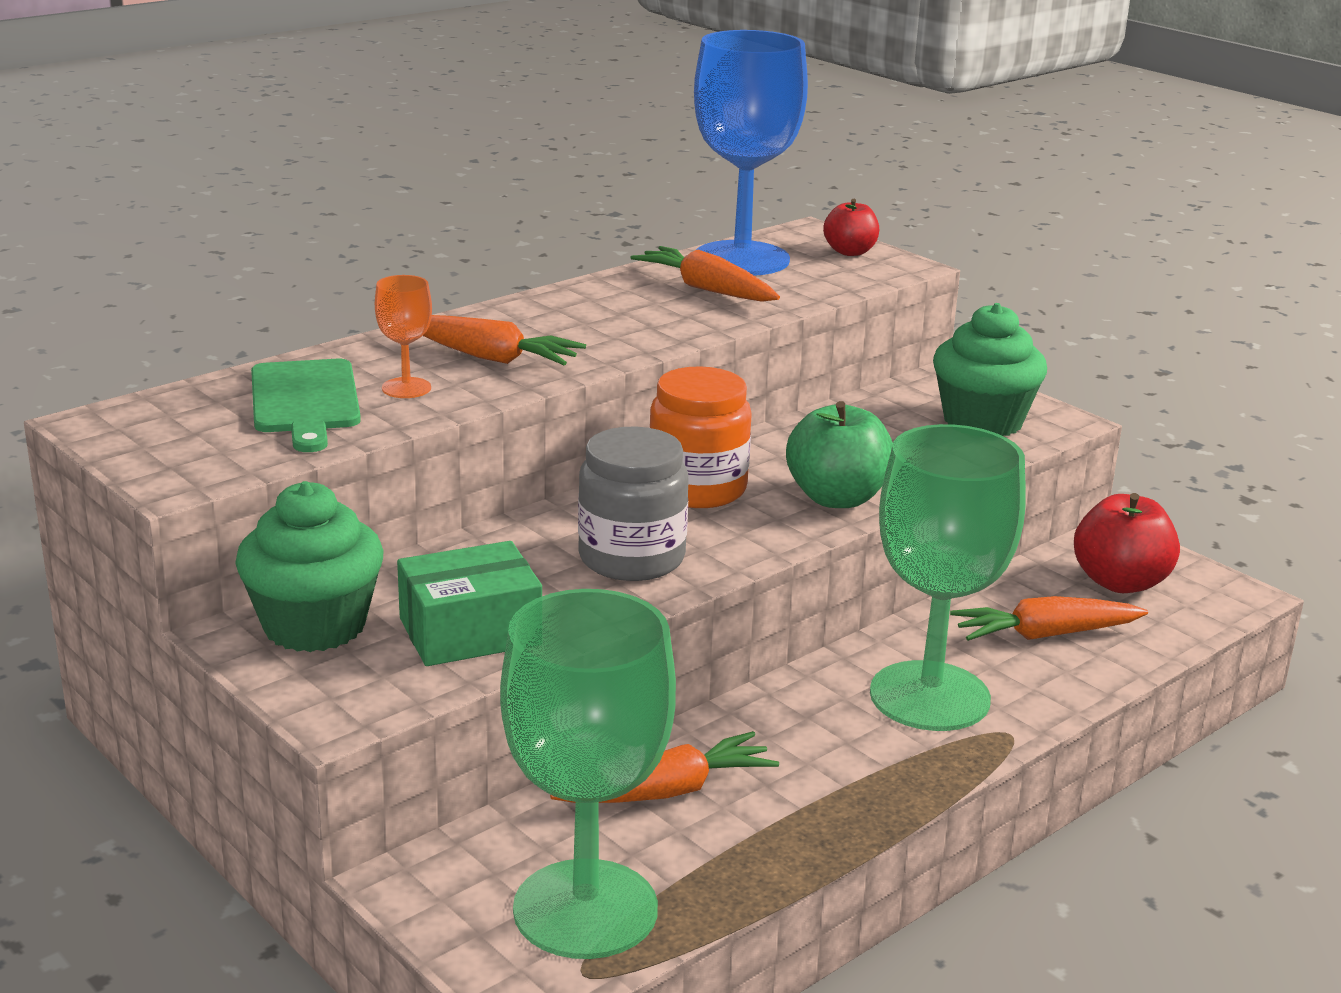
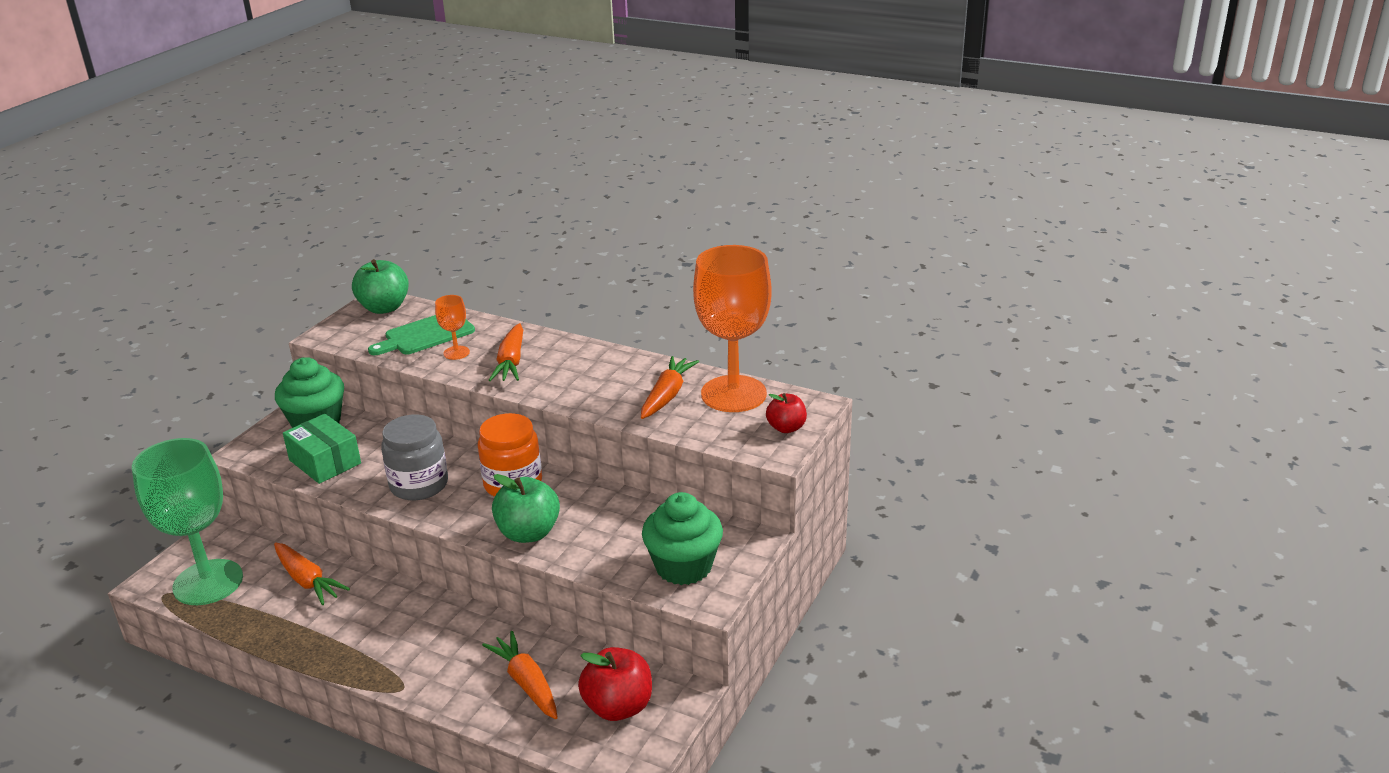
camera: 70 degrees right, 5 degrees up
blue goblet [694,30,808,276] -> orange goblet [693,245,772,412]
green goblet [870,424,1026,731] -> none
none -> green apple [352,259,409,314]

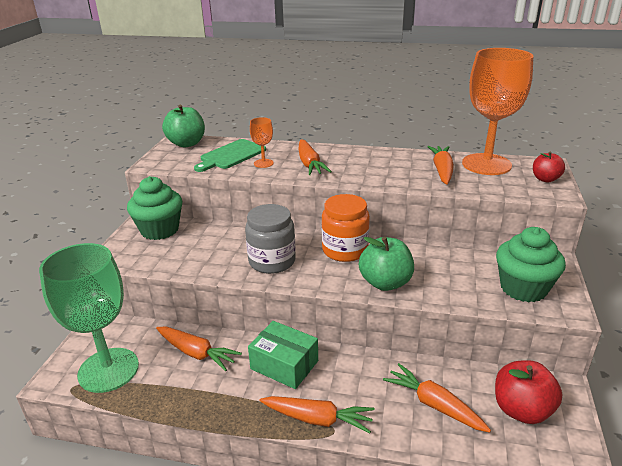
camera: 15 degrees left, 0 degrees up
green box [283,414,361,484] -> green box moved to [248,321,318,389]
none -> orange carrot [260,396,375,433]

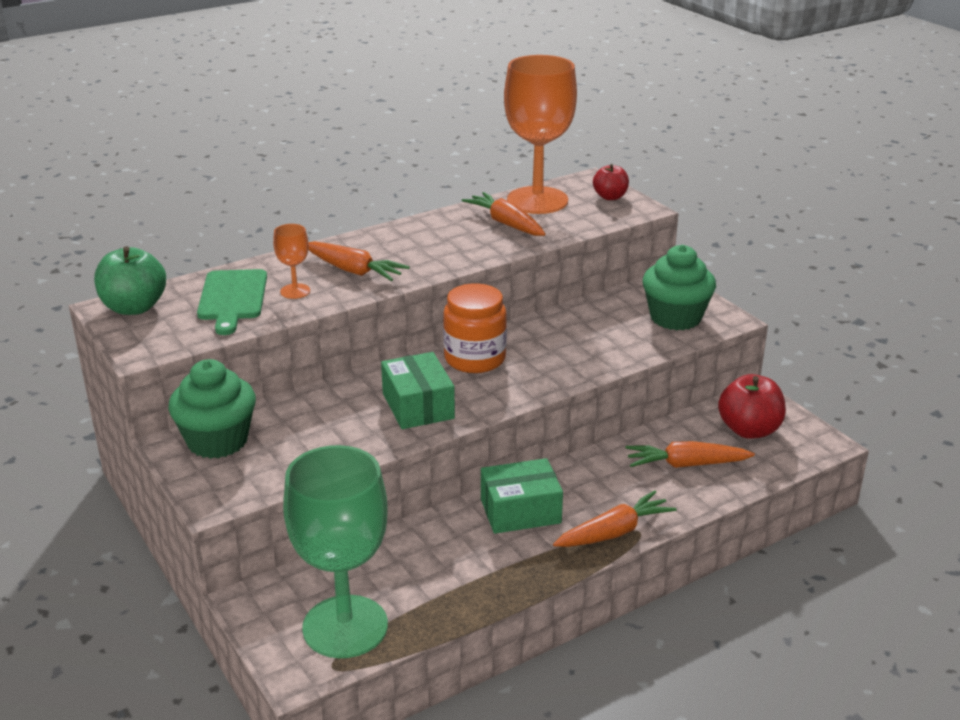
camera: 45 degrees left, 0 degrees up
orange carrot [156,327,242,371] -> none
grey jar [245,204,296,274] -> green box [381,352,455,429]
green apple [359,237,414,291] -> none

